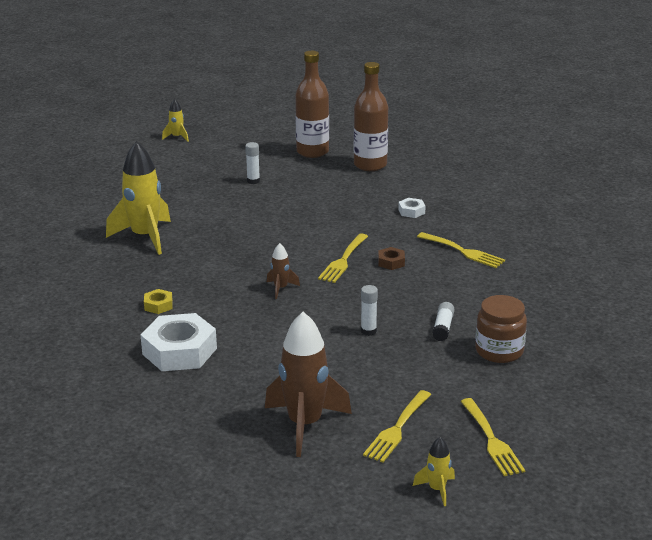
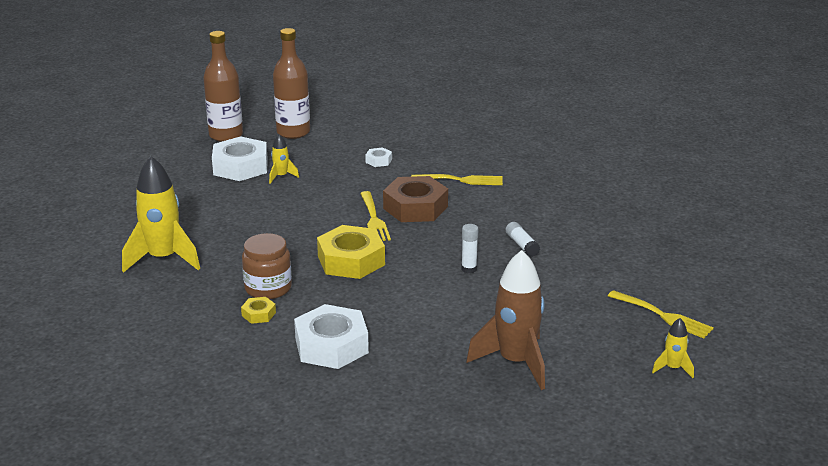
camera: 35 degrees left, 0 degrees up
yellow rocket [162,99,189,142] -> yellow rocket moved to [269,134,299,184]
white glue stick [245,142,260,184] -> none
brown rocket [267,243,300,299] -> yellow nut [317,225,385,279]
yellow fork [363,390,431,463] -> none
brown nut [378,247,405,270] -> brown nut [383,176,448,222], size x2.20
brown jar [475,295,527,363] -> brown jar moved to [242,233,292,299]
none -> white nut [212,136,268,181]

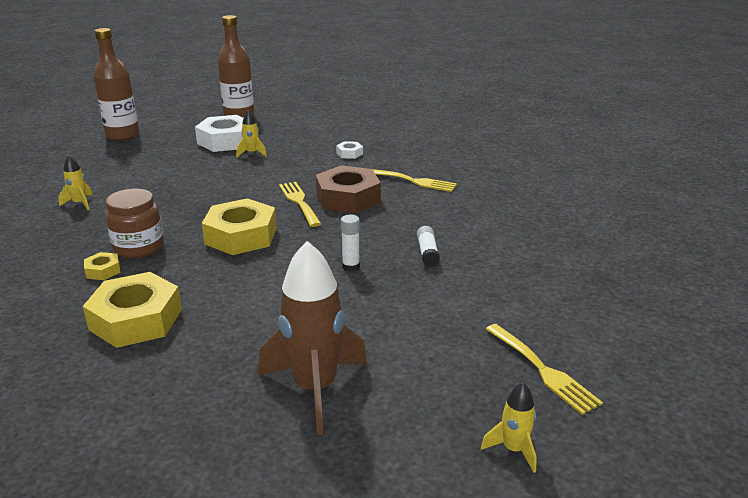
camera: 20 degrees right, 0 degrees up
yellow rocket [122,156,200,273] -> yellow rocket [58,155,93,210], size x0.46
brown bottle [273,28,310,139] -> brown bottle moved to [93,28,139,141]
white nut [294,304,369,369] -> yellow nut [83,272,182,348]
yellow fork [360,191,391,241] -> yellow fork turned 150 degrees clockwise [279,182,321,227]

